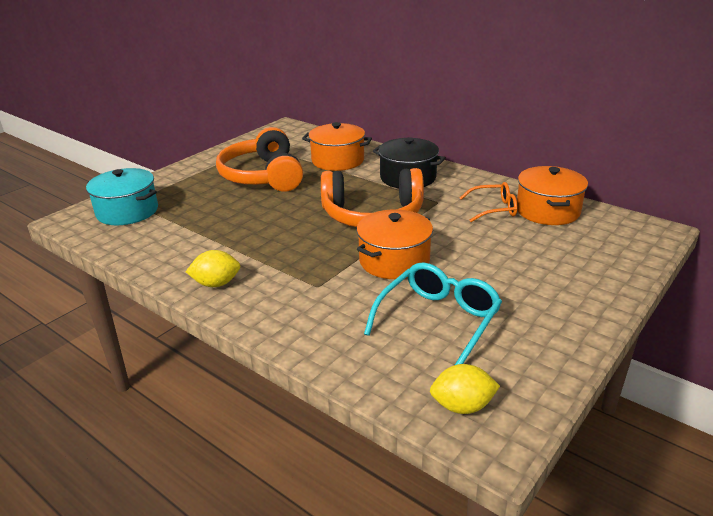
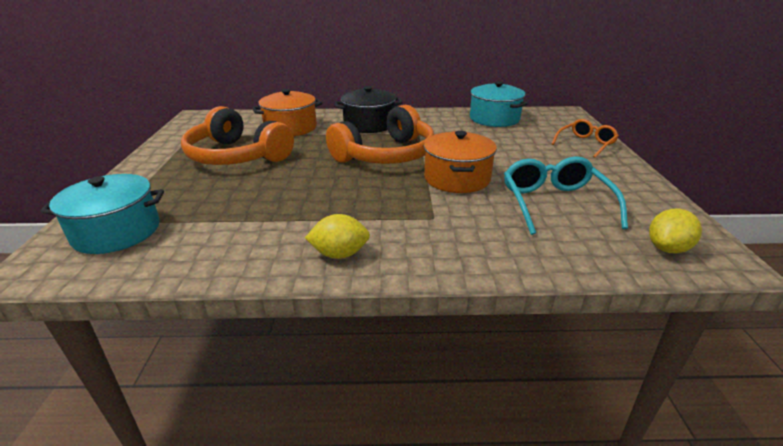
camera: 40 degrees left, 0 degrees up
yellow lemon [186,250,241,287] -> yellow lemon turned 45 degrees clockwise [305,214,370,259]
orange glasses [460,182,517,222] -> orange glasses moved to [552,119,619,158]
orange pot [517,166,588,225] -> turquoise pot [470,81,528,127]

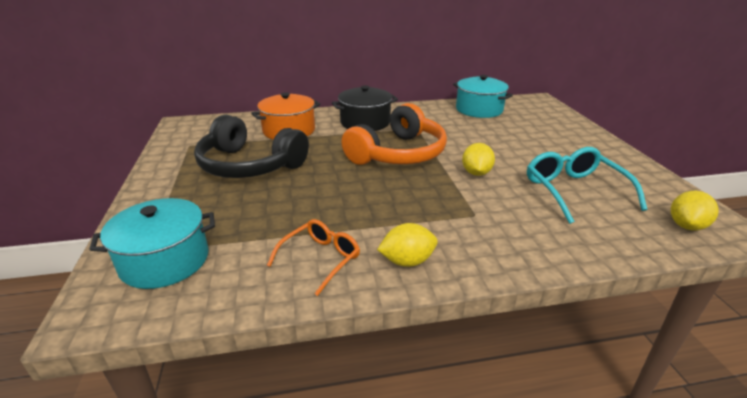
camera: 10 degrees left, 0 degrees up
orange headphones [181,106,294,165] -> black headphones [194,115,309,178]
orange pot [424,131,497,193] -> yellow lemon [462,143,495,176]
orange glasses [552,119,619,158] -> orange glasses moved to [267,219,360,296]

